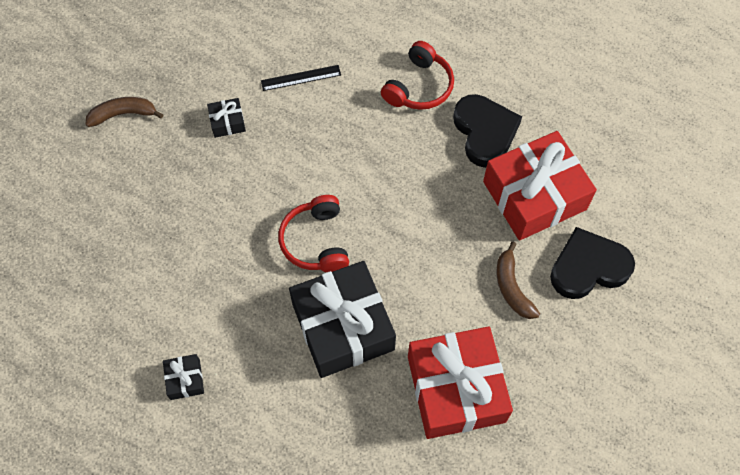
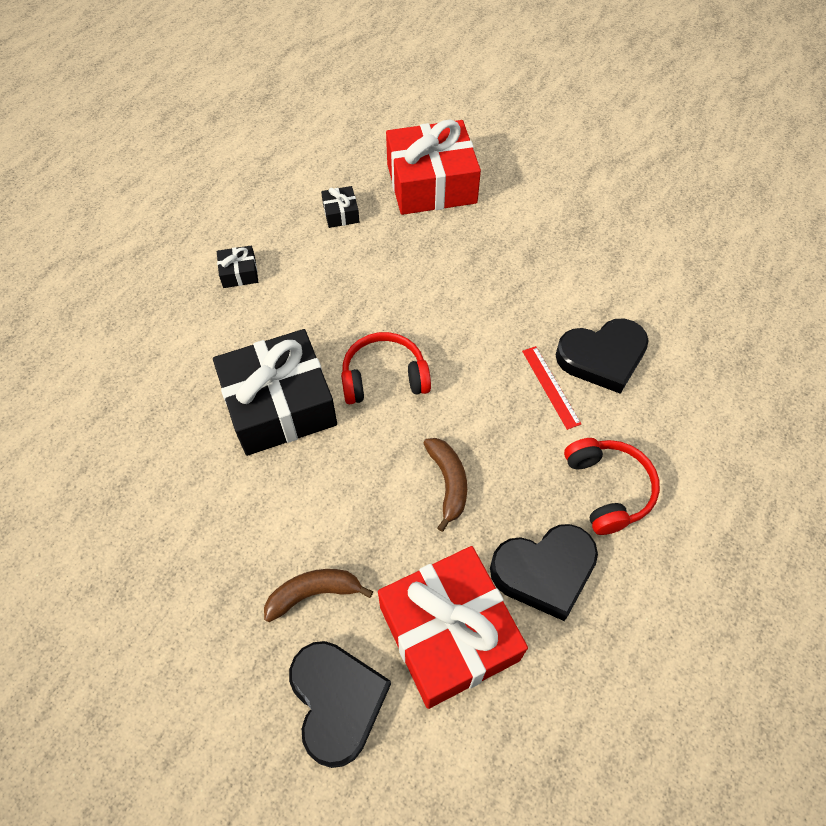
camera: 90 degrees right, 5 degrees down
brown banana [86,97,164,127] -> brown banana moved to [423,438,467,532]
black gift [207,98,246,138] -> black gift moved to [321,186,359,228]
black ruler [261,65,341,91] -> black heart [556,318,649,394]
red headphones [381,41,454,110] -> red headphones turned 135 degrees counterclockwise [564,438,660,535]
red gift [408,326,513,439] -> red gift moved to [386,120,481,215]
none -> red ruler [522,346,581,430]

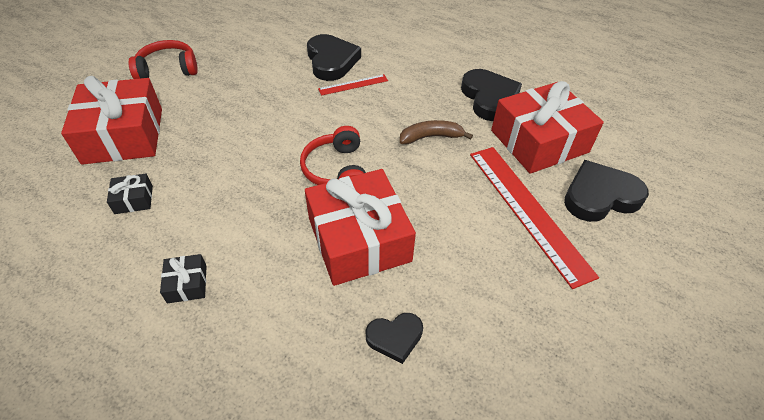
camera: 90 degrees left, 10 degrees down
black gift [213,329,337,456] -> red gift [305,169,416,286]
brown banana [264,569,373,622] -> red ruler [470,147,599,289]
red headphones [564,438,660,535] -> red headphones moved to [129,40,198,79]
none -> black heart [366,313,423,364]

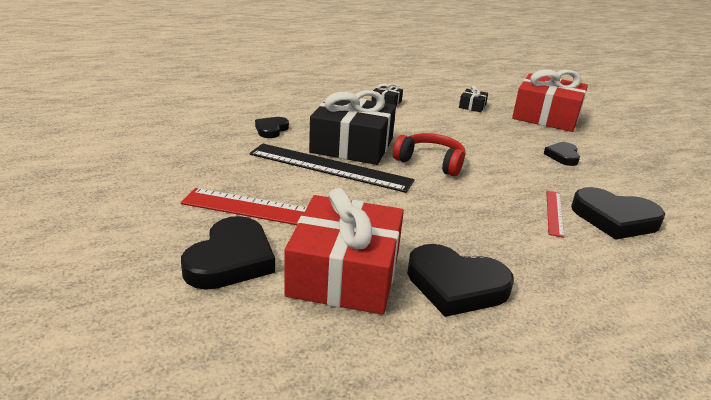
camera: 125 degrees right, 20 degrees down
red headphones [129,40,198,79] -> none
red gift [305,169,416,286] -> black gift [309,90,396,165]
brown banana [400,120,473,144] -> none
none -> black ruler [249,143,415,193]
none -> black heart [544,142,580,166]

